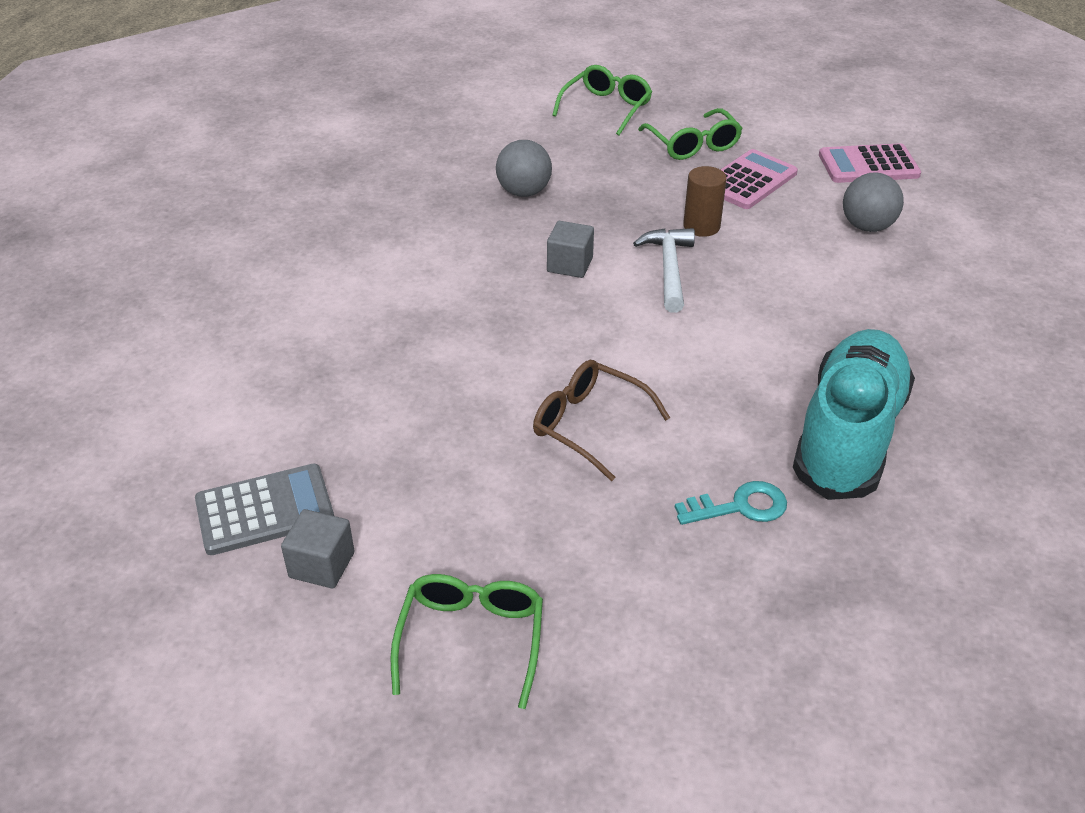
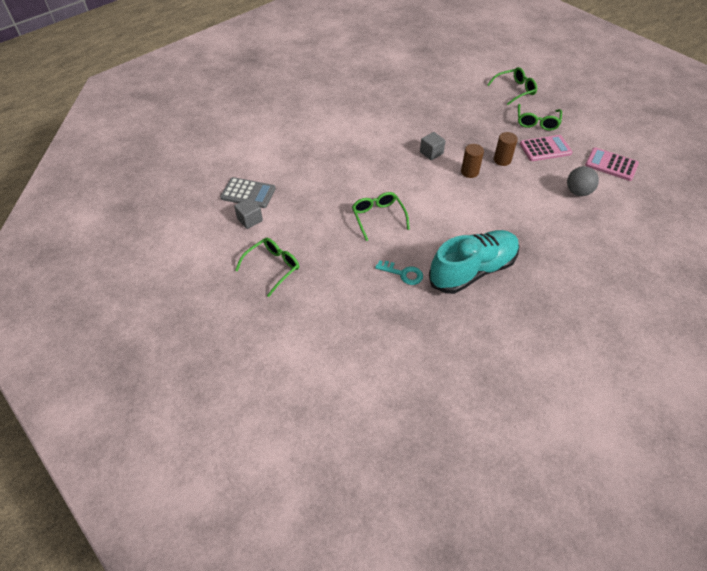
camera: 35 degrees right, 10 degrees up
grey ball [496,140,552,197] -> none
brown glasses [533,360,670,481] -> green glasses [352,192,410,241]
white hammer [633,228,695,313] -> brown cylinder [461,144,484,178]

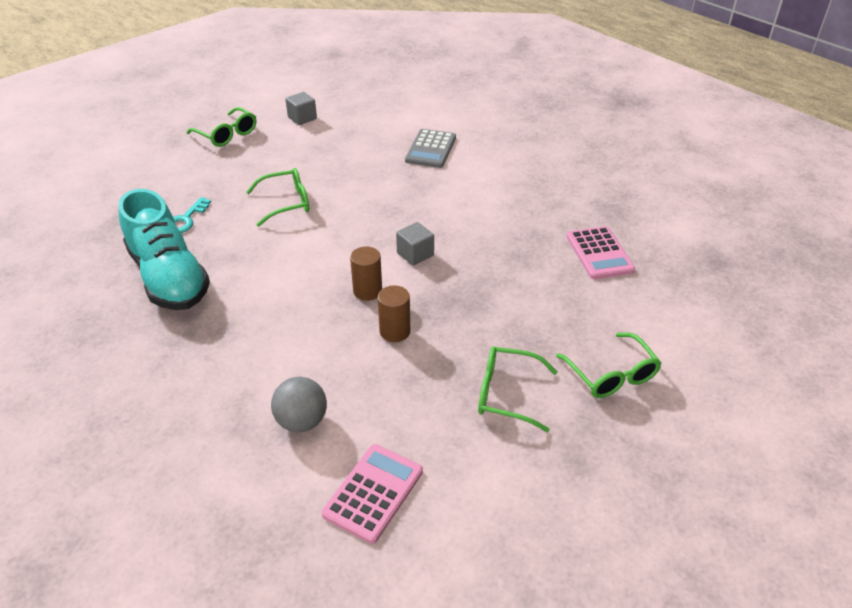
camera: 90 degrees right, 10 degrees down
grey calculator [220,177,276,208] -> grey calculator moved to [405,129,456,168]
pink calculator [520,135,573,161] -> pink calculator moved to [567,226,635,279]

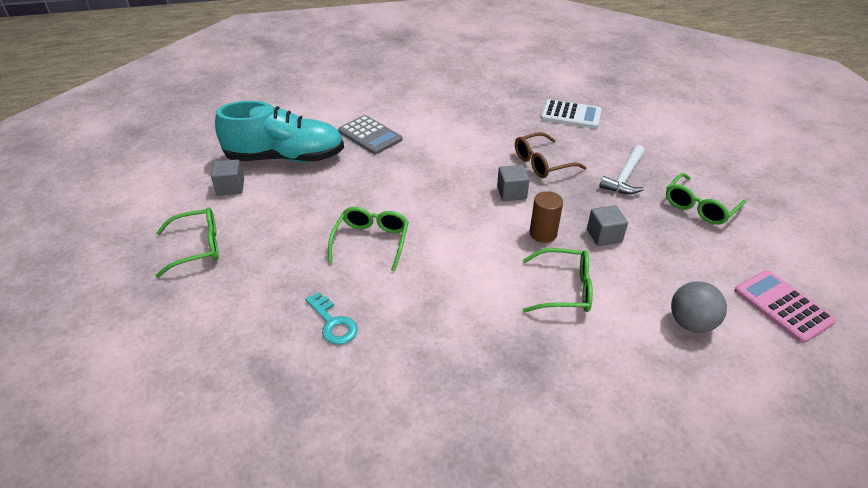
camera: 60 degrees left, 0 degrees up
turquoise shoe [119,189,210,310] -> turquoise shoe moved to [215,101,344,162]
brown cylinder [378,286,410,342] -> grey cube [587,205,628,246]
green glasses [556,333,661,398] -> green glasses moved to [523,248,593,312]
pink calculator [567,226,635,279] -> white calculator [541,99,602,129]
none -> brown glasses [515,132,587,178]
none -> white hammer [599,145,644,194]

